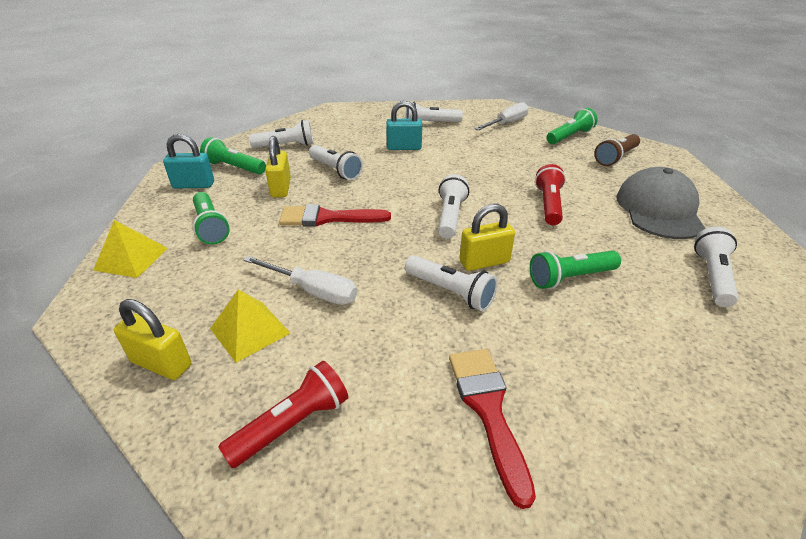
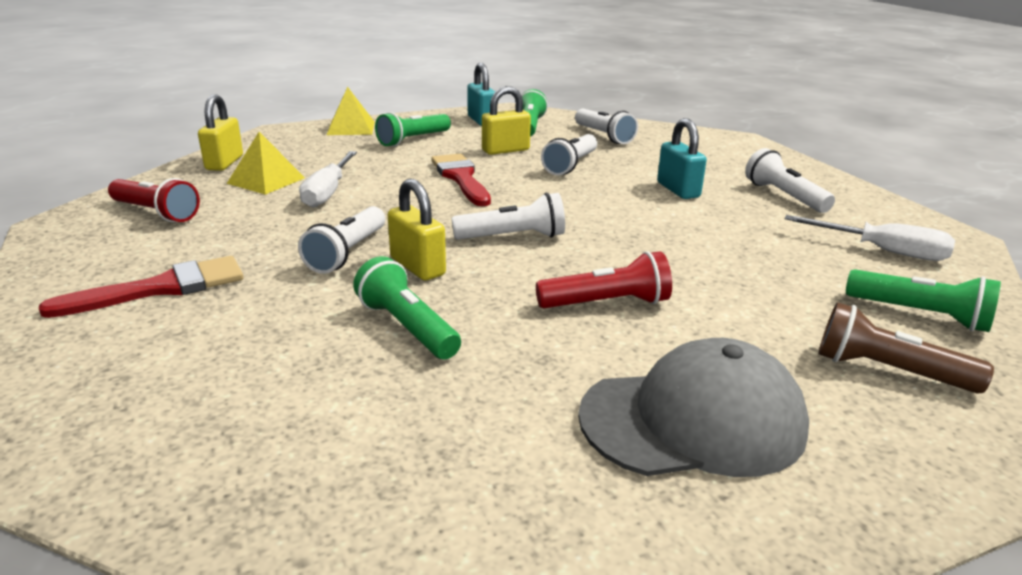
camera: 70 degrees right, 10 degrees down
white flashlight [694,227,738,307] -> none

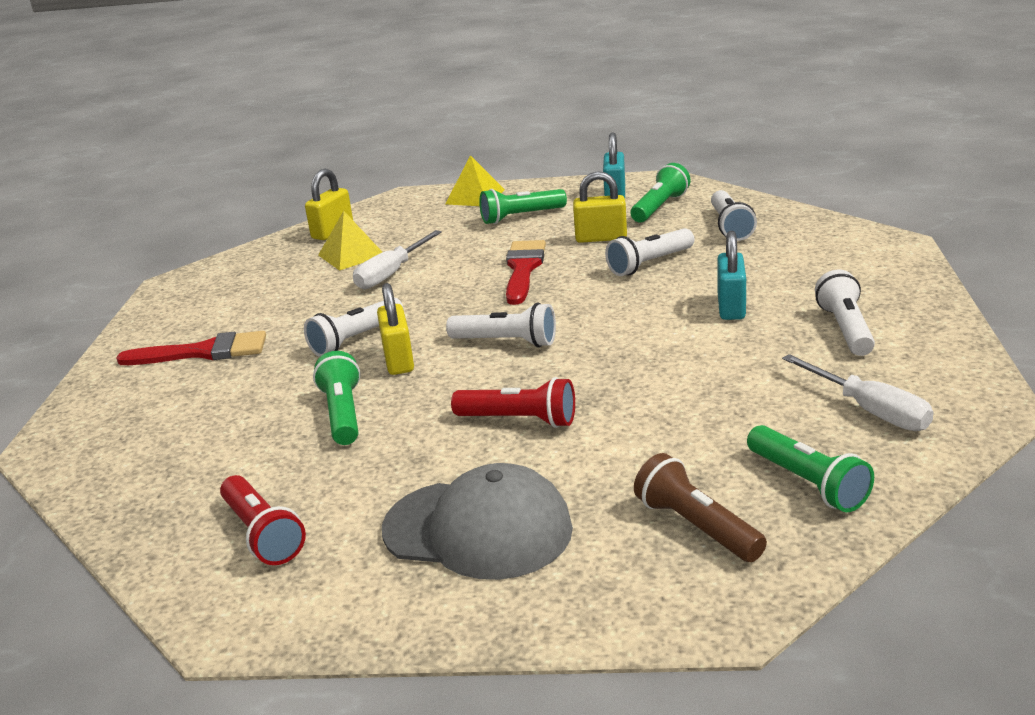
camera: 30 degrees right, 0 degrees up
red flashlight [108,178,200,222] -> red flashlight moved to [220,475,306,565]

